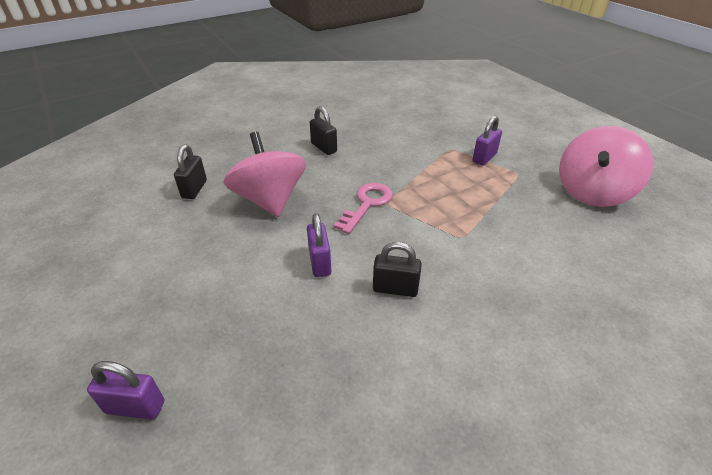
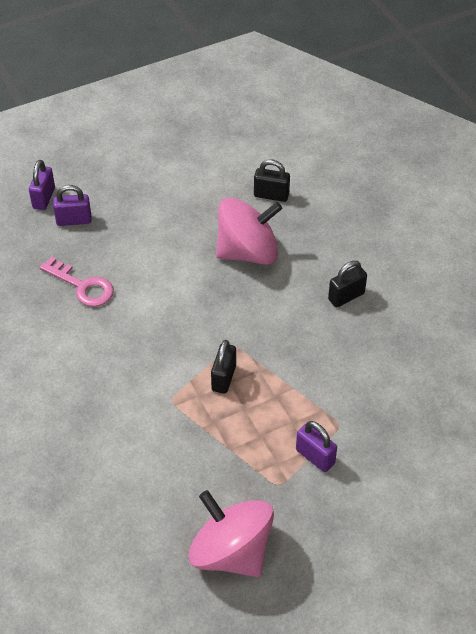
camera: 95 degrees right, 10 degrees up
purple padlock [307,213,331,277] -> purple padlock moved to [53,185,92,226]
pink key [334,183,393,234] -> pink key moved to [40,256,114,307]
black padlock [373,242,422,297] -> black padlock moved to [211,340,236,394]

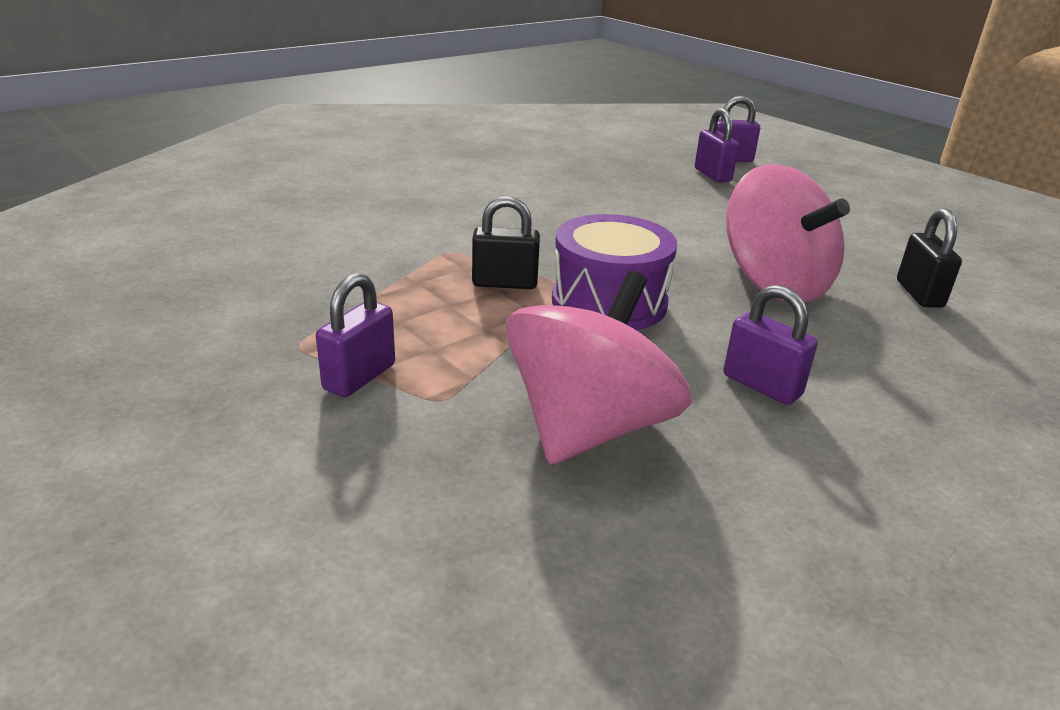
camera: 75 degrees right, 20 degrees down
pink key [40,256,114,307] -> none
pink spinning top [188,490,274,577] -> pink spinning top moved to [506,271,692,465]
black padlock [328,261,367,307] -> purple padlock [723,285,818,405]
none -> purple drum [552,214,677,330]

